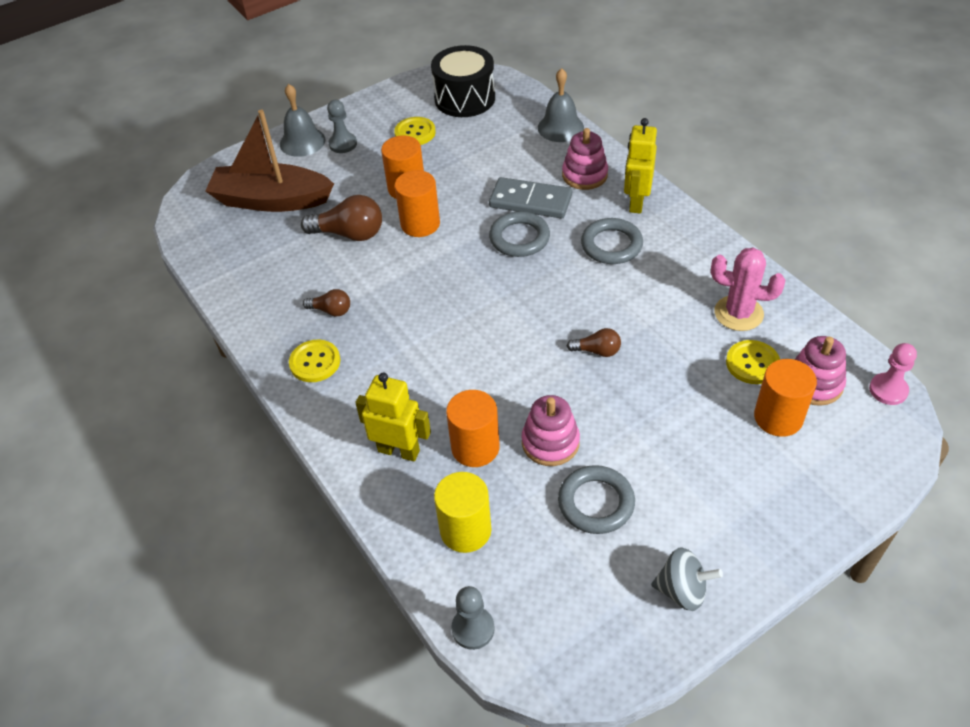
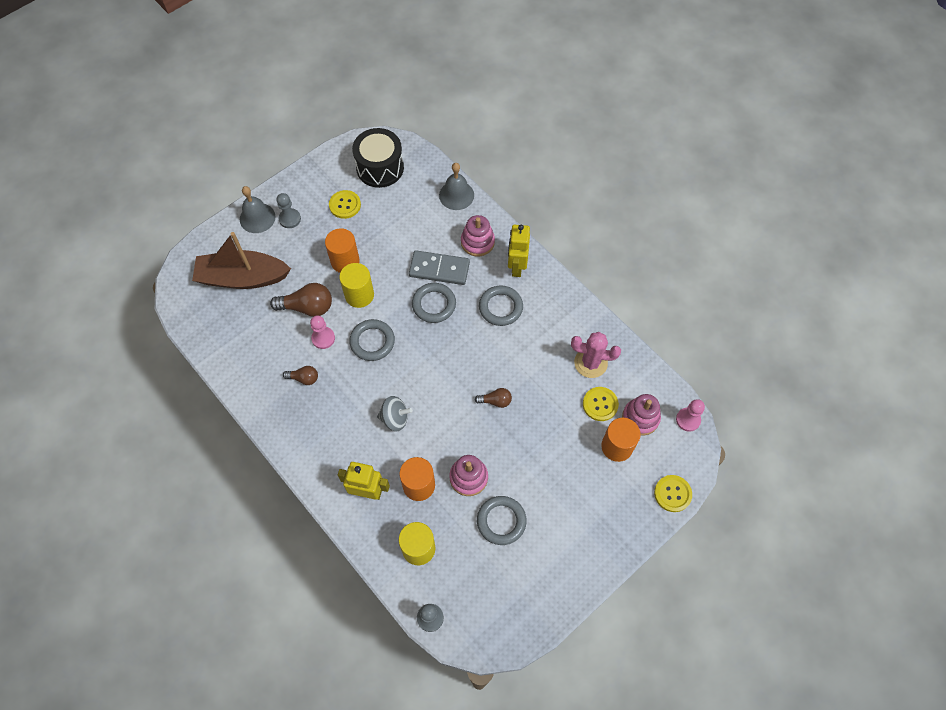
camera: 10 degrees left, 15 degrees up
yellow button [289,340,340,382] -> yellow button moved to [654,475,692,512]
orange cylinder [394,170,440,237] -> yellow cylinder [339,263,374,308]
grey spinning top [651,547,723,611] -> grey spinning top moved to [377,396,413,431]
none -> pink pawn [310,315,335,349]
none -> grey ring [349,319,395,361]

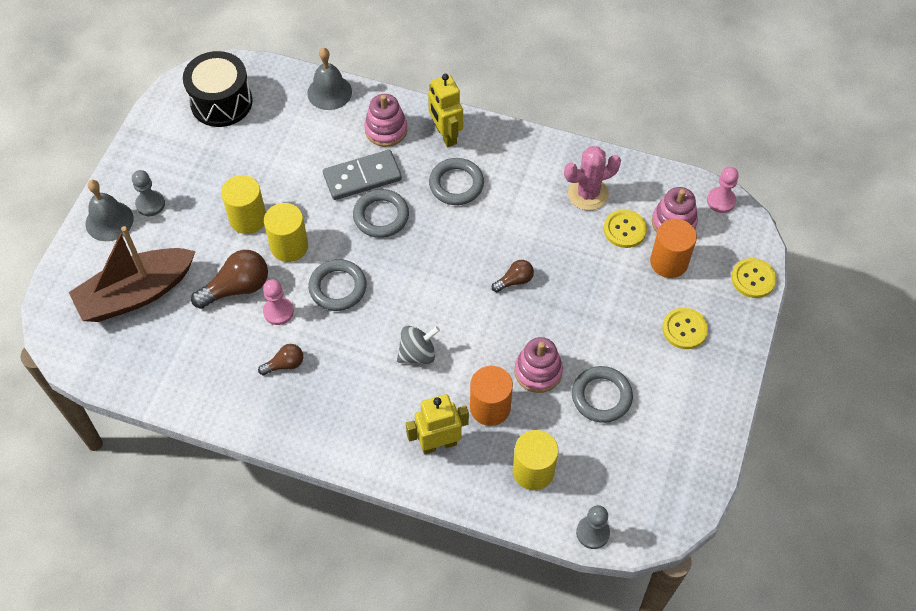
camera: 30 degrees left, 5 degrees down
orange cylinder [325,228,360,273] -> yellow cylinder [221,175,266,234]
yellow button [329,190,361,219] -> yellow button moved to [662,307,708,349]

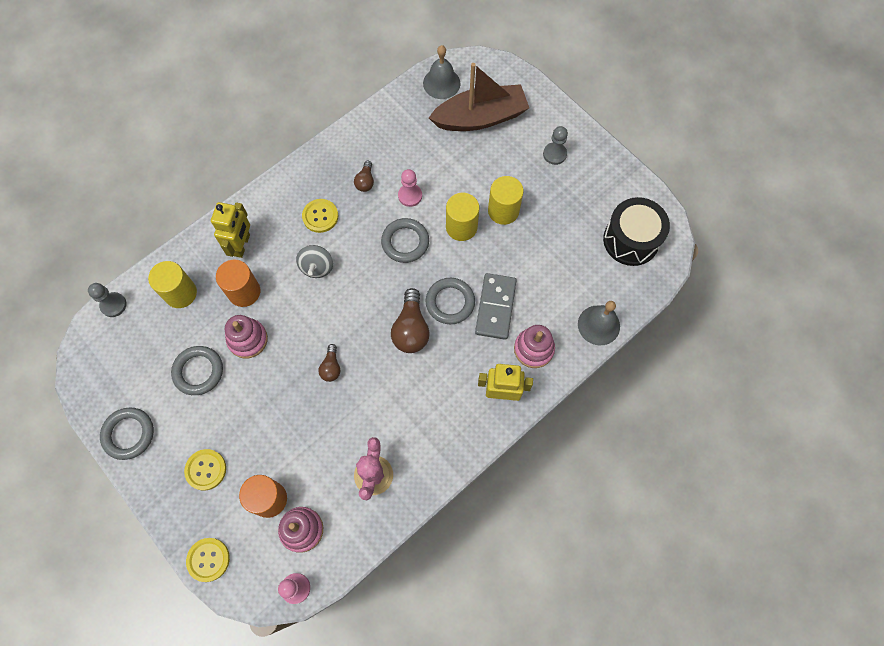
camera: 120 degrees right, 10 degrees up
brown boat [69,226,196,322] -> brown boat turned 75 degrees clockwise [429,63,529,131]
grey bell [86,180,134,241] -> grey bell moved to [423,45,460,99]
brown light bulb [191,250,268,309] -> brown light bulb moved to [391,288,430,353]
grey ring [429,158,484,205] -> grey ring moved to [100,408,154,460]
yellow button [604,209,647,248] -> yellow button moved to [302,199,338,233]

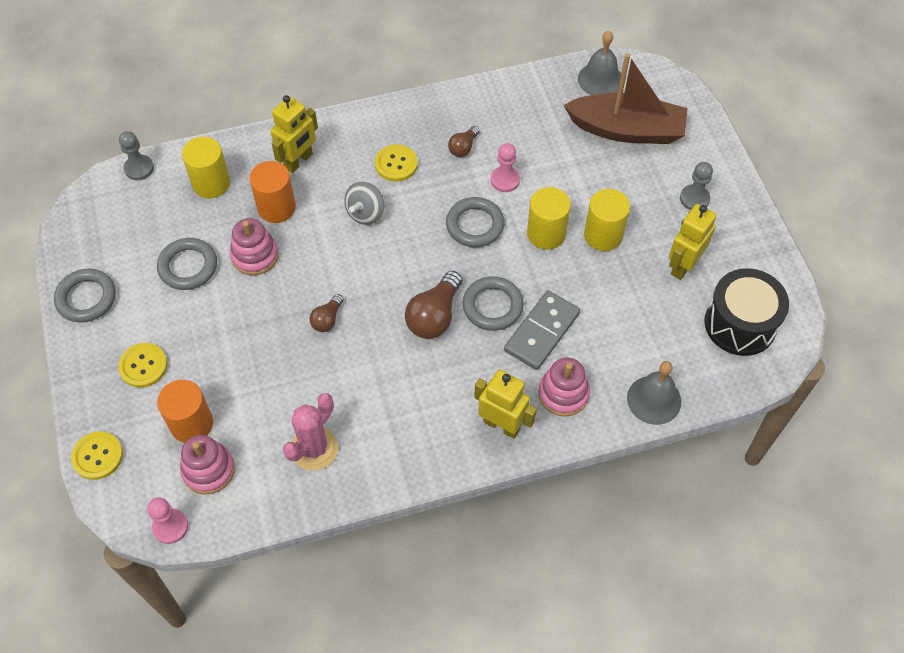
camera: 25 degrees right, 10 degrees down
none -> yellow robot [669,204,717,280]

